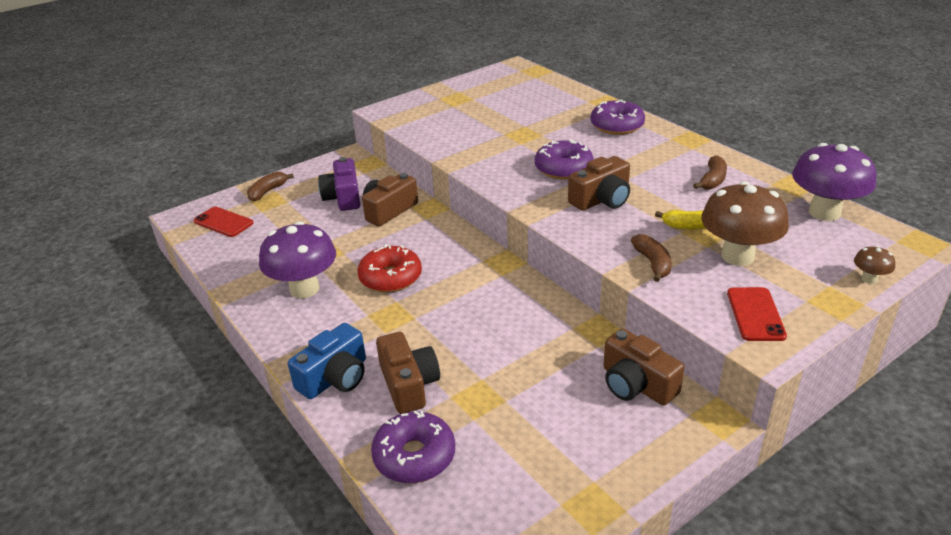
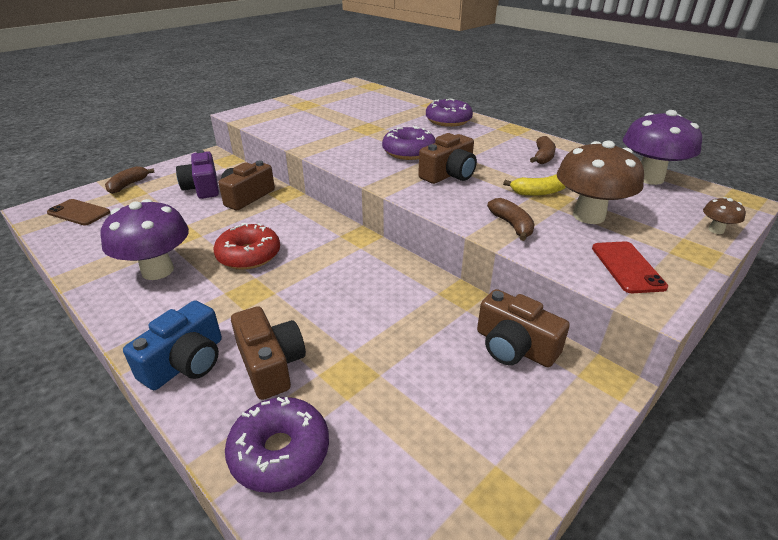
camera: 10 degrees left, 0 degrees up
red phone [194,207,254,237] -> brown phone [47,199,110,225]

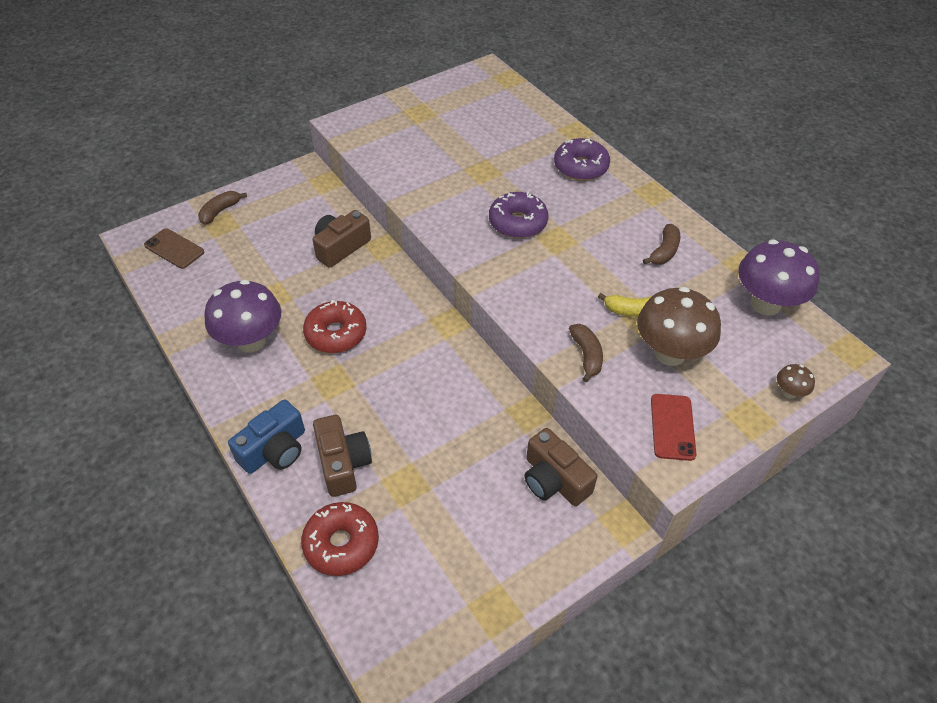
camera: 10 degrees right, 15 degrees up
purple camera [176,150,219,199] -> none
purple donut [225,397,329,493] -> red donut [301,502,379,576]
brown camera [418,133,477,184] -> none

